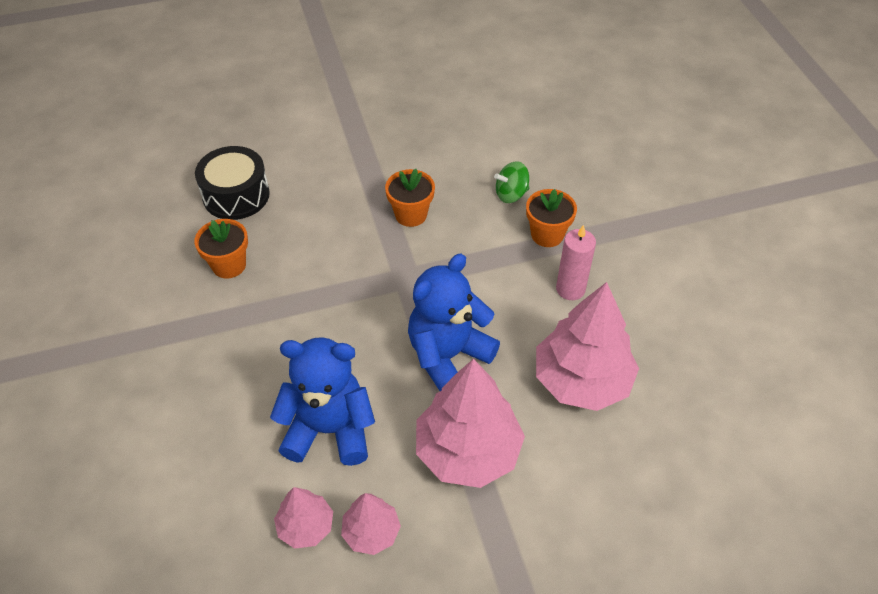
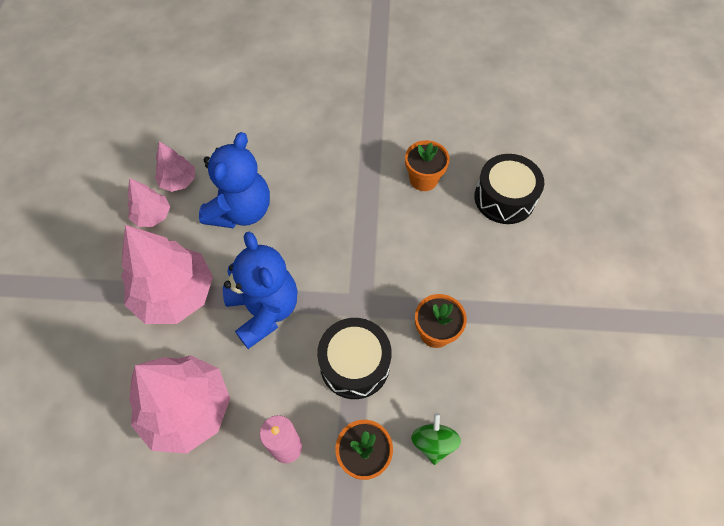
camera: 110 degrees right, 10 degrees up
none -> black drum [317,318,392,399]

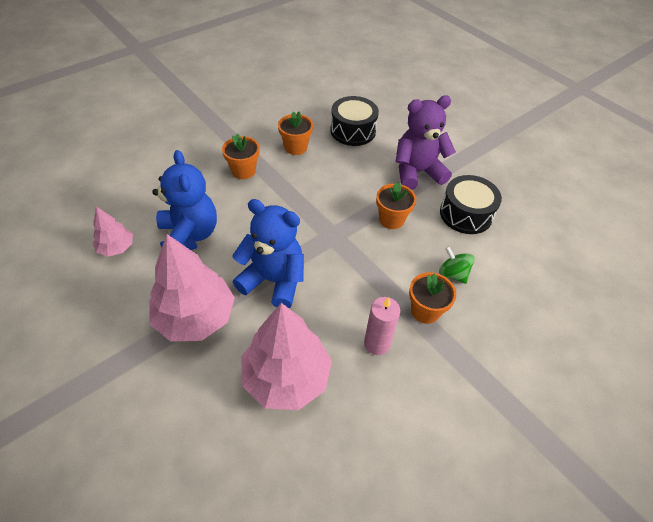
camera: 45 degrees left, 10 degrees down
pink tree [127,178,170,227] -> none
black drum [317,318,392,399] -> black drum moved to [440,175,502,234]
none -> orange flower pot [222,133,259,179]
none -> purple teddy bear [395,96,456,190]

